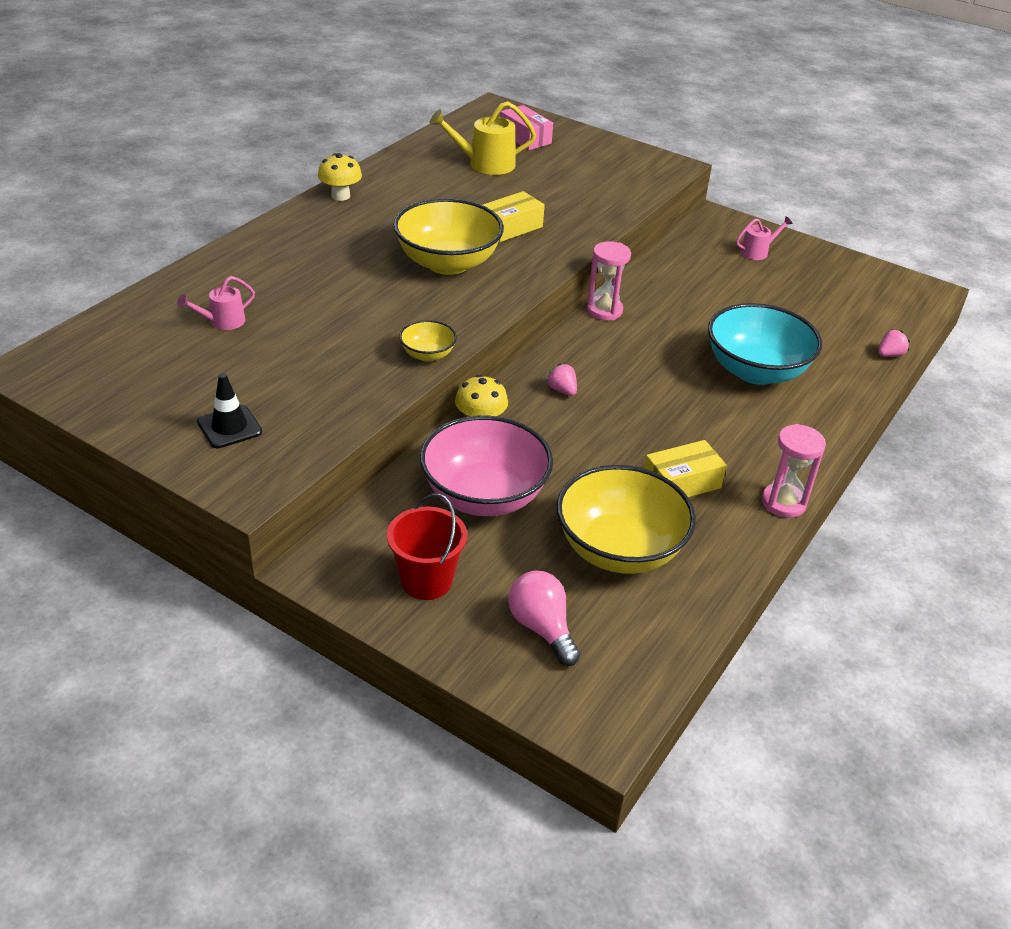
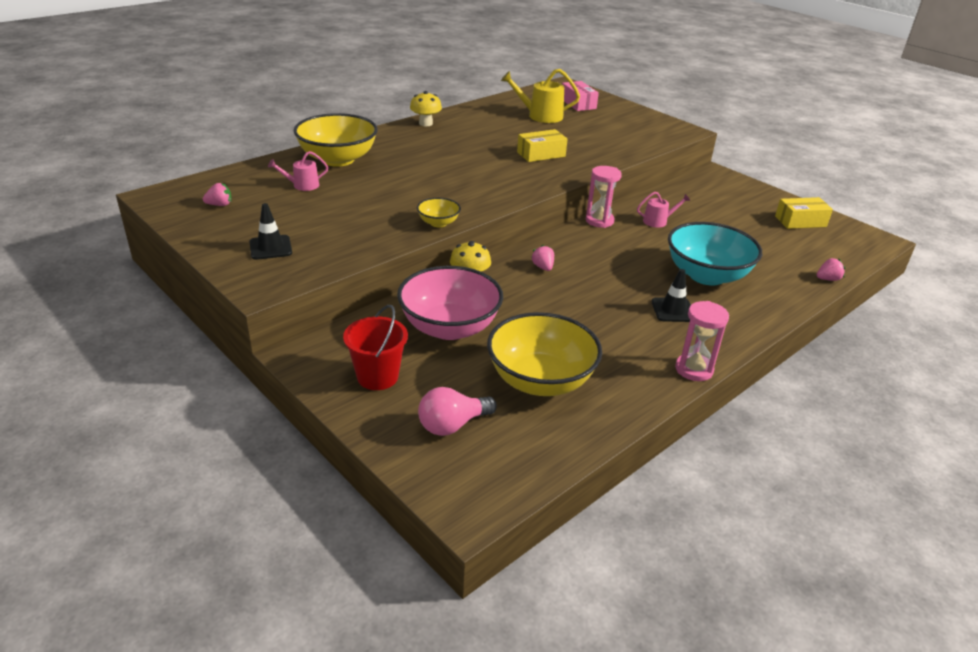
camera: 15 degrees right, 5 degrees down
yellow bowl [393,198,504,275] -> yellow bowl moved to [294,113,378,167]
pink light bulb [508,571,580,666] -> pink light bulb turned 105 degrees counterclockwise [418,387,497,436]
yellow box [644,440,727,497] -> yellow box moved to [775,197,833,229]
pink watering can [736,216,793,260] -> pink watering can moved to [637,192,690,228]
none -> pink strawberry [203,183,232,206]
none -> black traffic cone [651,269,691,322]

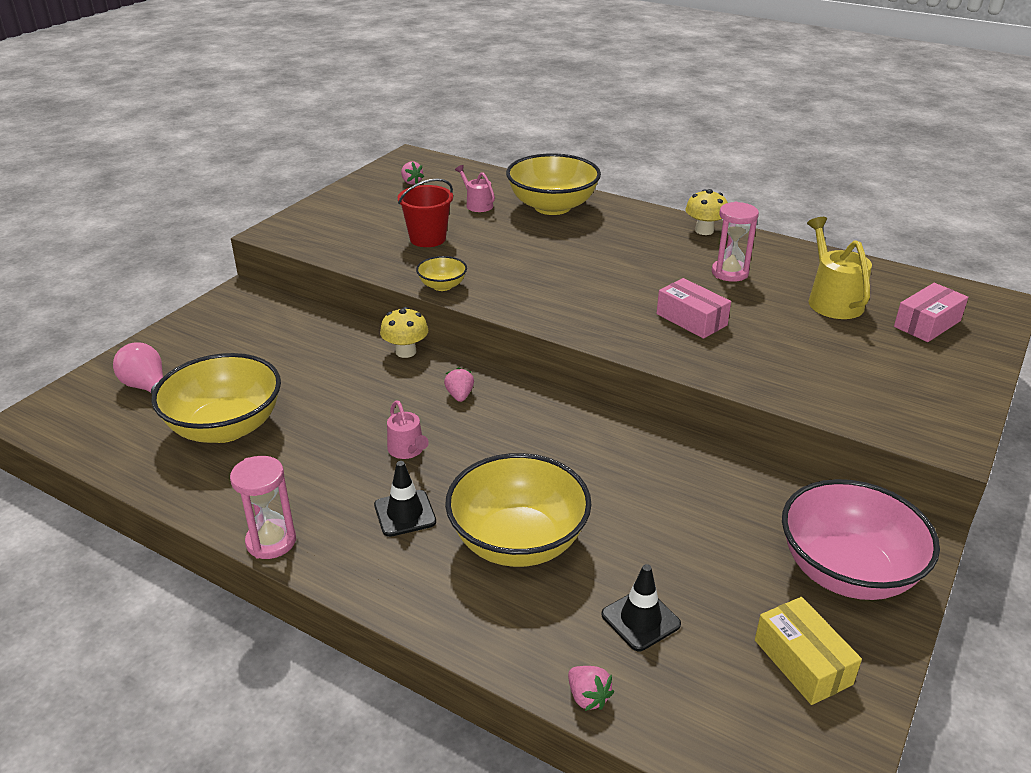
camera: 75 degrees right, 0 degrees up
black traffic cone [249,203,292,260] -> black traffic cone moved to [602,564,681,651]
red bucket [343,305,408,390] -> red bucket moved to [398,179,453,247]
pink bowl [397,266,503,340] -> pink bowl moved to [782,479,940,600]
yellow box [517,129,567,162] -> pink box [657,278,731,339]
pink strawberry [531,245,554,271] -> pink strawberry turned 60 degrees counterclockwise [444,367,474,402]
pink hourglass [586,166,622,228] -> pink hourglass moved to [712,202,759,282]
pink watering can [637,192,690,228] -> pink watering can moved to [387,400,429,459]
turquoise bowl [668,222,762,285] -> yellow bowl [445,453,592,567]

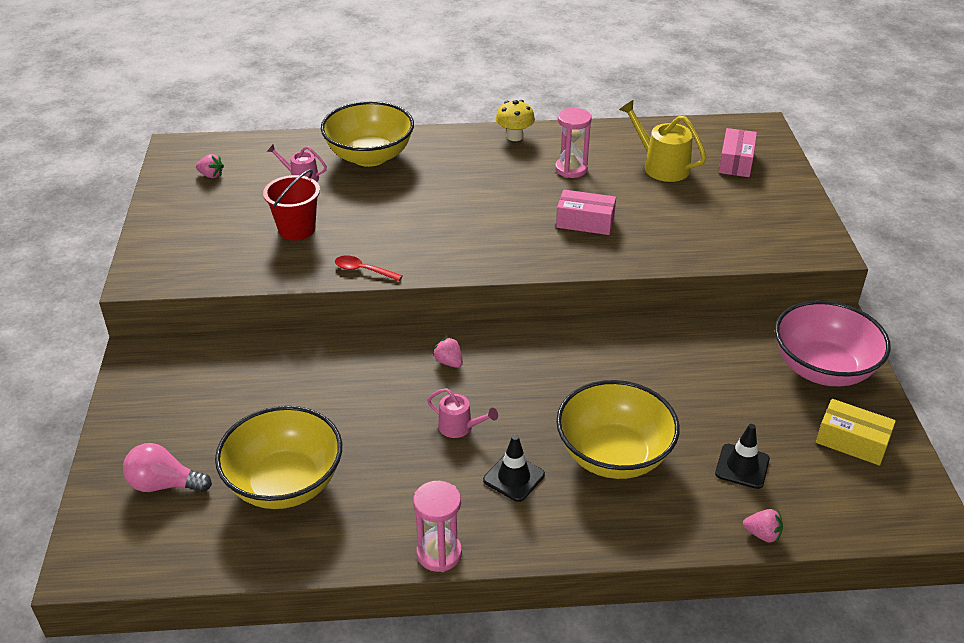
camera: 35 degrees left, 5 degrees up
yellow mushroom [380,307,428,358] -> none
yellow bowl [416,256,467,291] -> red spoon [335,256,403,281]

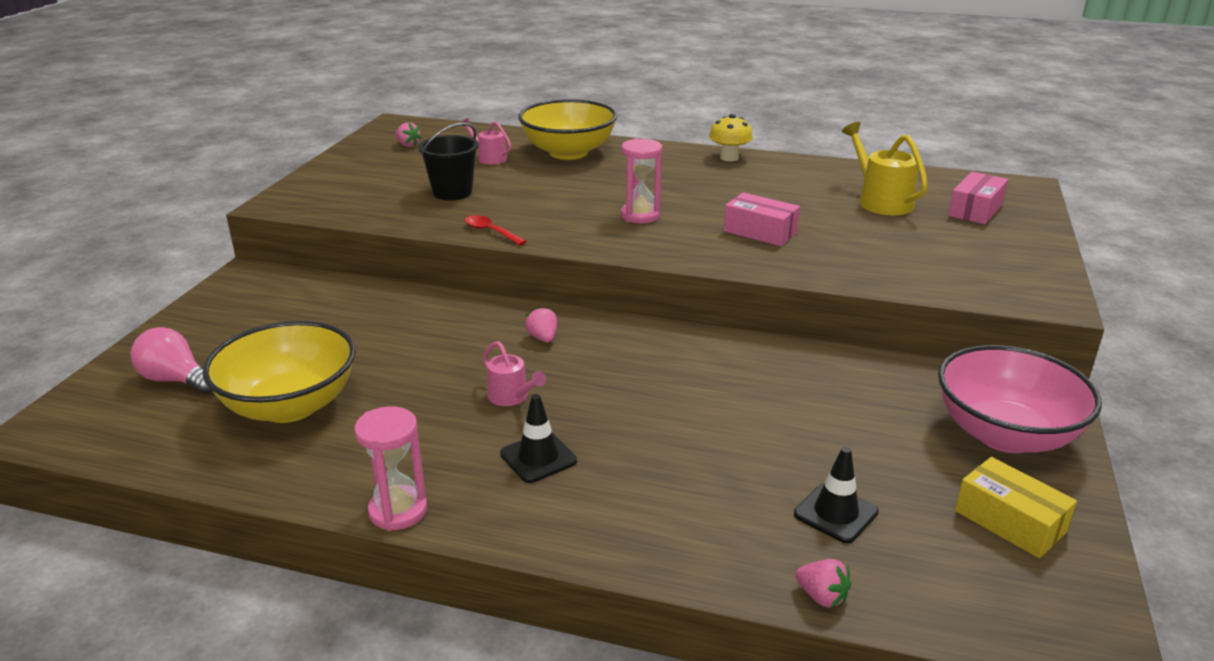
camera: 20 degrees right, 10 degrees down
red bucket [263,169,320,240] -> black bucket [418,123,479,200]
pink hourglass [555,108,591,178] -> pink hourglass moved to [621,138,662,223]
yellow bowl [556,380,680,479] -> none

